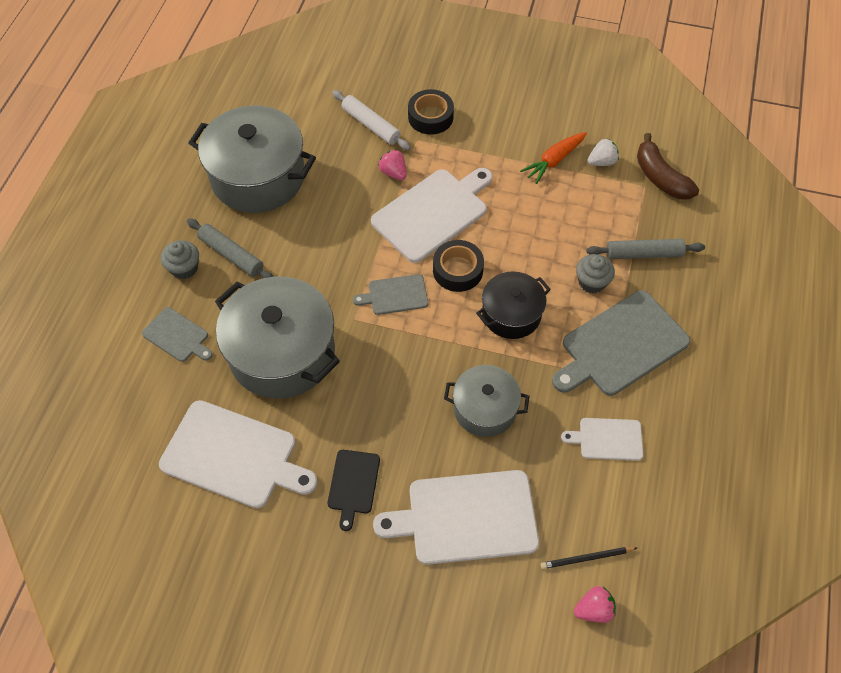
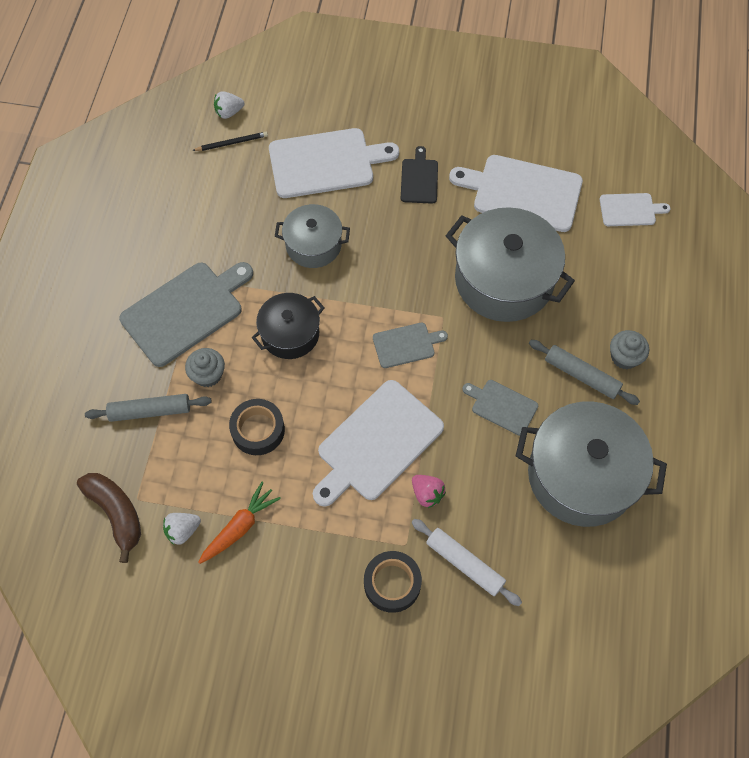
camera: 175 degrees right, 5 degrees up
grey cutting board [142,307,213,362] -> grey cutting board moved to [462,380,538,436]
black tape [433,240,484,292] -> black tape moved to [229,399,285,455]
white cutting board [561,418,643,461] -> white cutting board moved to [599,193,670,226]
pink strawberry [574,586,616,623] -> white strawberry [214,91,245,119]

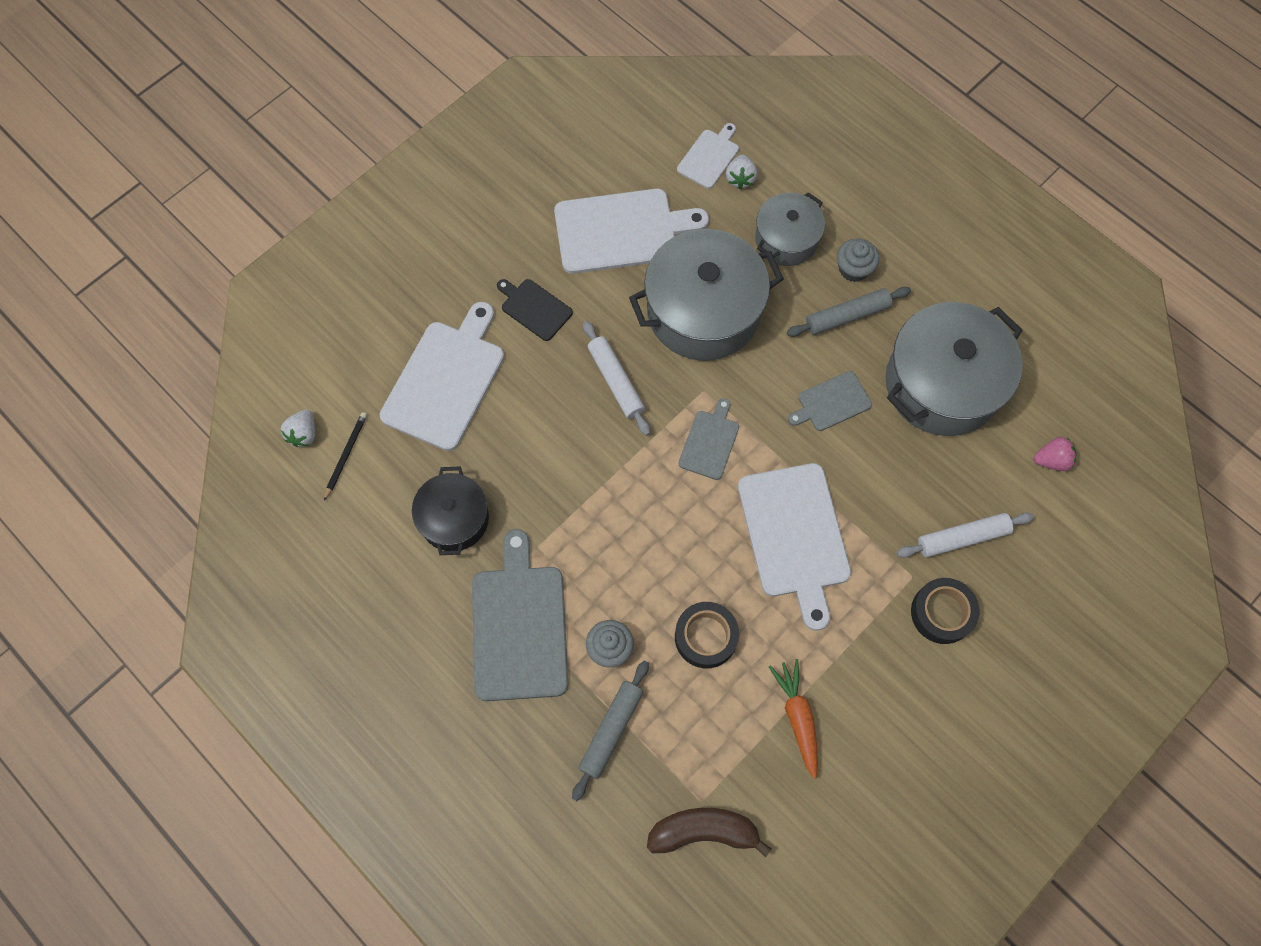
camera: 55 degrees left, 5 degrees up
white strawberry [163,513,201,545] -> white strawberry moved to [726,155,757,189]
black pot [252,293,324,359] -> black pot moved to [412,466,489,555]
grey pot [275,204,350,268] -> grey pot moved to [755,192,825,266]
pink strawberry [412,475,446,508] -> pink strawberry moved to [1034,437,1076,471]
white cutting board [449,155,583,232] -> white cutting board turned 150 degrees counterclockwise [554,189,709,274]
none -> white rolling pin [583,321,650,436]

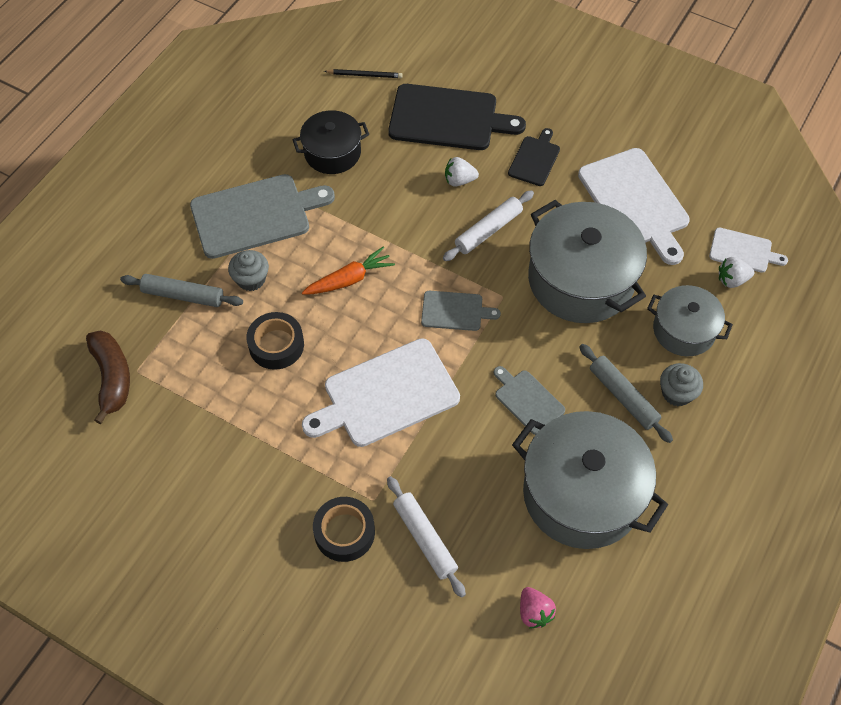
camera: 75 degrees right, 10 degrees down
white strawberry [281,409,315,447] -> white strawberry moved to [445,157,479,187]
white cutting board [380,302,504,451] -> black cutting board [388,84,526,150]
orange carrot [769,659,818,779] -> orange carrot moved to [302,247,395,295]

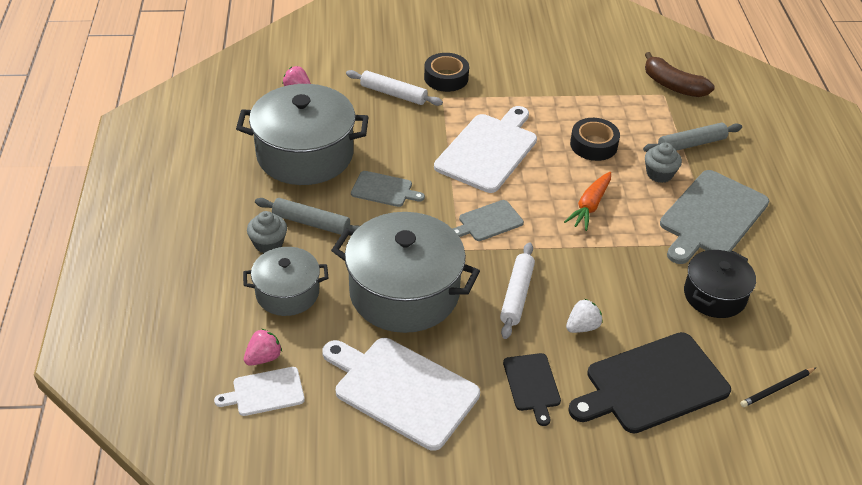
camera: 145 degrees right, 15 degrees down
white strawberry [719,257,754,288] -> pink strawberry [244,329,282,366]

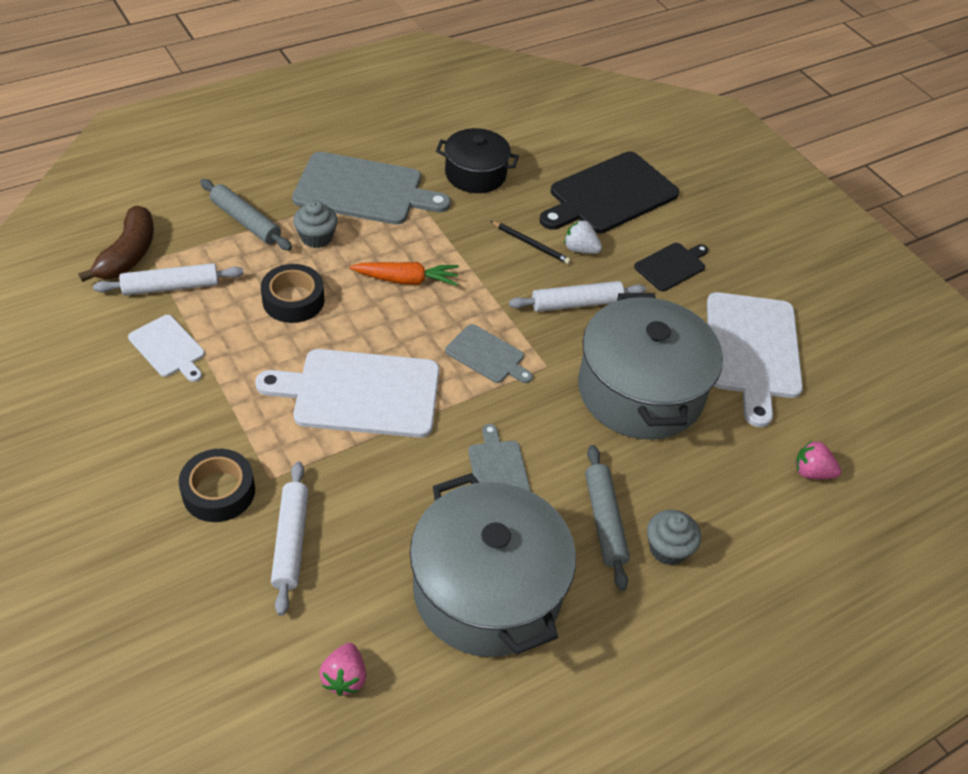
camera: 120 degrees left, 5 degrees up
white cutting board [214,367,305,416] -> white cutting board moved to [128,315,205,382]
grey pot [243,247,328,316] -> none
black cutting board [568,332,731,434] -> black cutting board turned 105 degrees clockwise [540,151,679,233]
black pencil [740,368,816,407] -> black pencil moved to [491,221,571,264]
none -> white rolling pin [93,263,244,296]

